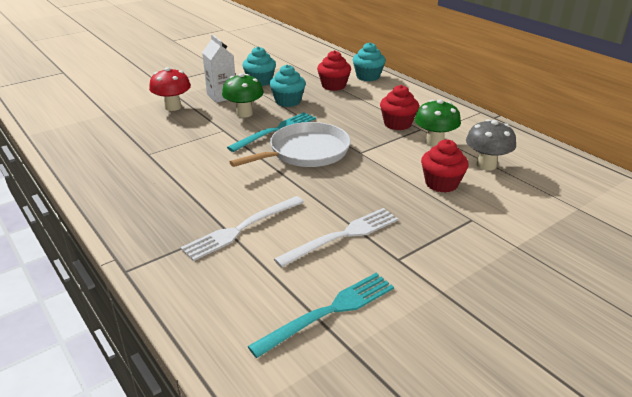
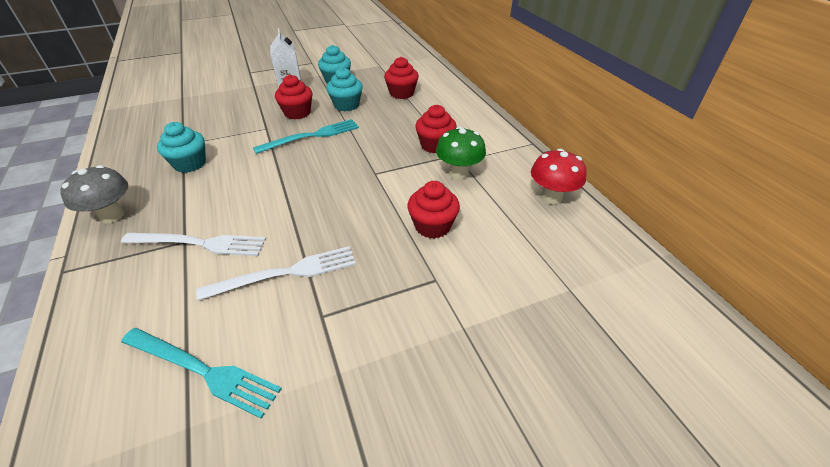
camera: 15 degrees right, 10 degrees up
red mushroom [149,67,191,111] -> red mushroom moved to [531,149,586,205]
white fork [180,196,304,261] -> white fork turned 150 degrees counterclockwise [121,233,266,256]
green mushroom [222,73,264,118] -> red cupcake [275,75,312,119]
white pan [230,122,351,167] -> none
turquoise fork [247,273,394,358] -> turquoise fork turned 45 degrees clockwise [121,328,282,419]
turquoise cupcake [353,42,386,81] -> turquoise cupcake moved to [157,122,206,173]
grey mushroom [466,119,516,171] -> grey mushroom moved to [60,165,128,223]

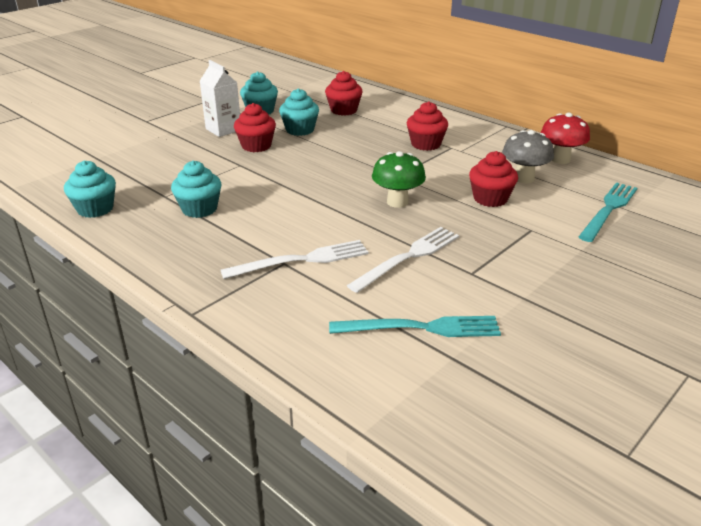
camera: 25 degrees left, 10 degrees down
grey mushroom [60,165,128,223] -> grey mushroom moved to [502,130,554,183]
turquoise fork [253,119,359,154] -> turquoise fork moved to [578,182,637,242]
green mushroom [436,127,486,180] -> green mushroom moved to [372,151,426,208]
none -> turquoise cupcake [64,160,116,218]

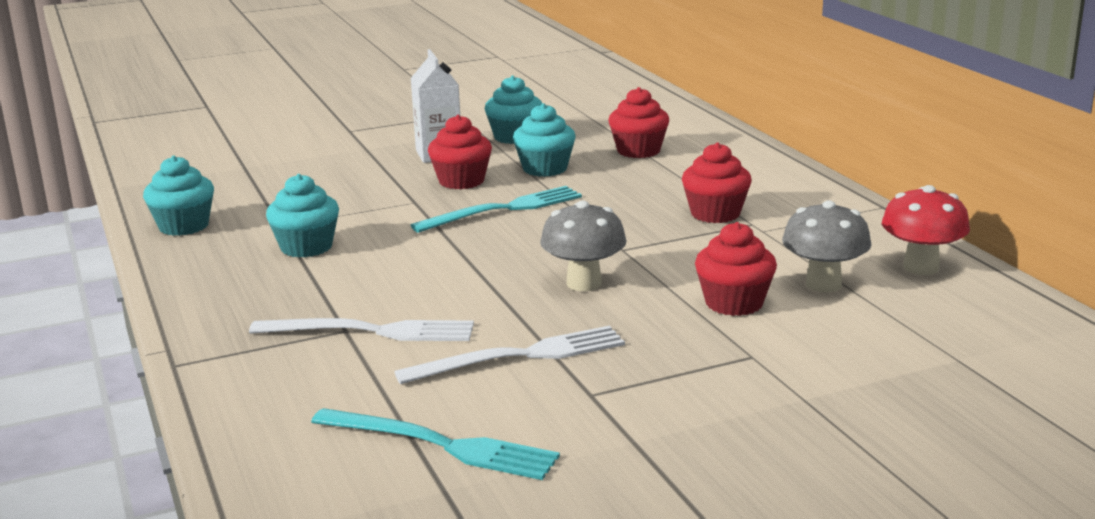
camera: 25 degrees right, 10 degrees down
green mushroom [372,151,426,208] -> grey mushroom [540,201,627,291]
turquoise fork [578,182,637,242] -> turquoise fork moved to [410,186,582,233]

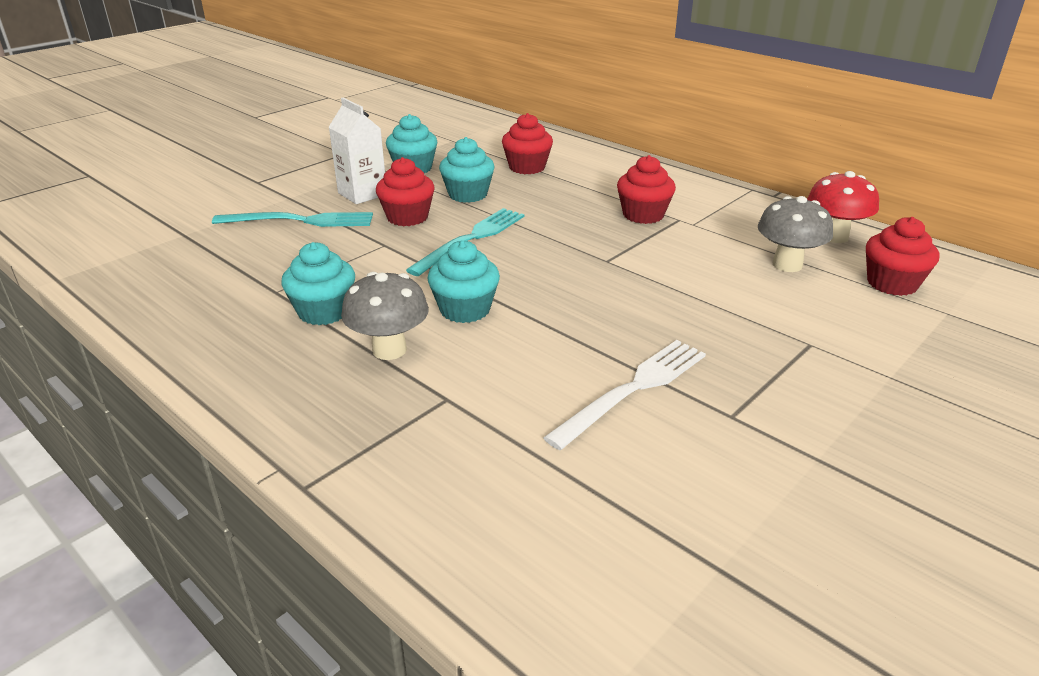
camera: 25 degrees left, 10 degrees up
turquoise cupcake [143,156,214,236] -> turquoise cupcake moved to [427,240,500,323]
white fork [249,318,474,341] -> none
turquoise fork [311,408,560,480] -> turquoise fork moved to [212,212,373,227]
grey mushroom [540,201,627,291] -> grey mushroom moved to [341,272,429,360]
red cupcake [695,222,777,316] -> red cupcake moved to [866,217,939,296]

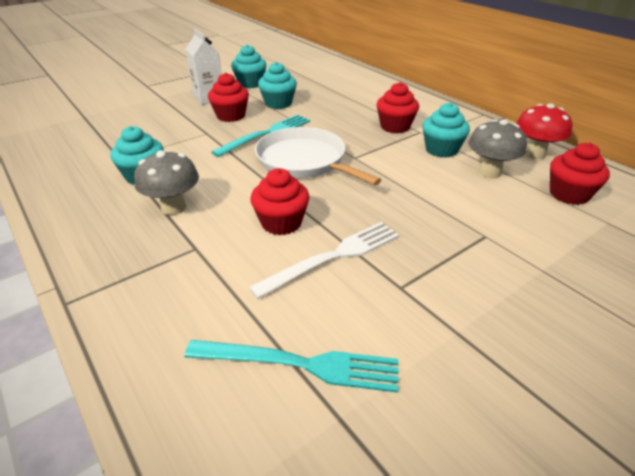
camera: 10 degrees right, 5 degrees up
turquoise fork [212,212,373,227] -> turquoise fork moved to [184,340,398,393]
turquoise cupcake [427,240,500,323] -> turquoise cupcake moved to [422,102,470,158]
red cupcake [502,113,553,174] -> red cupcake moved to [250,168,309,235]
none -> white pan [255,127,381,185]

